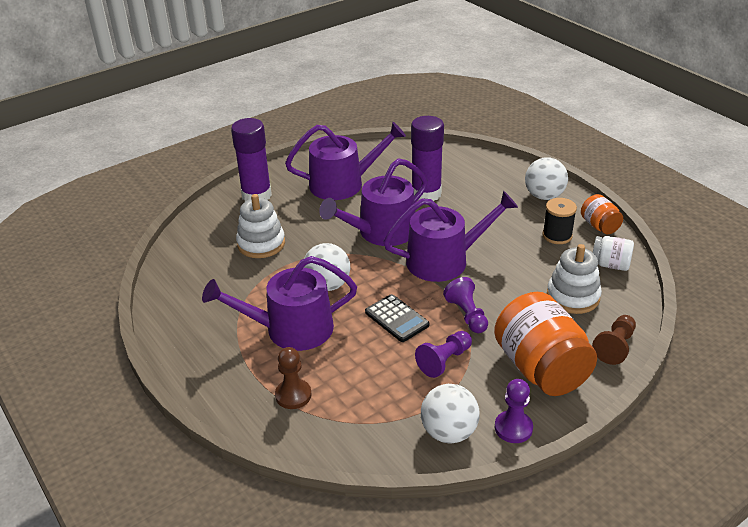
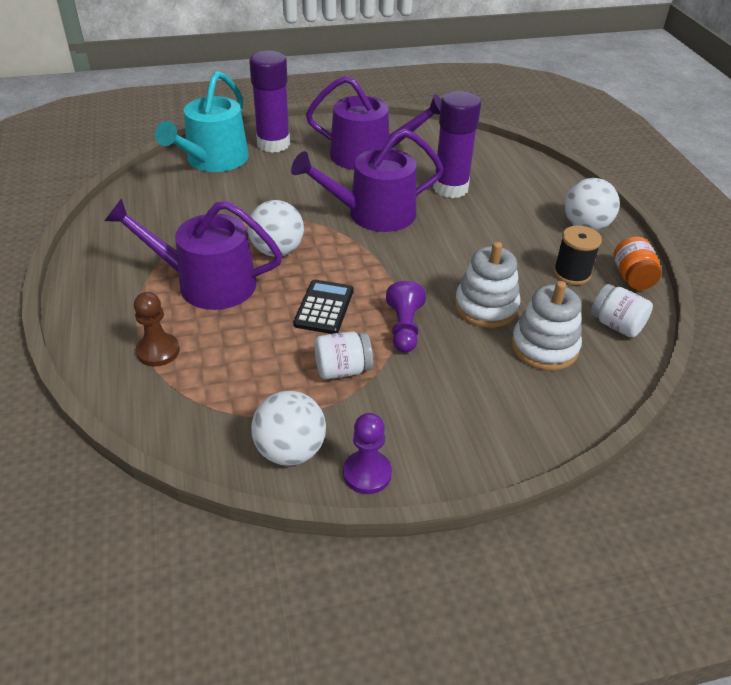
camera: 20 degrees right, 5 degrees up
white stacking toy [236,194,285,258] -> white stacking toy moved to [455,242,521,328]
black calculator [365,294,429,342] -> black calculator turned 150 degrees counterclockwise [294,280,354,334]
purple watering can [383,191,518,282] -> none
purple pawn [415,331,472,378] -> white jar [315,331,373,379]
orange jar [494,292,597,396] -> none
brown pawn [592,315,636,365] -> none
none -> turquoise watering can [155,71,249,172]

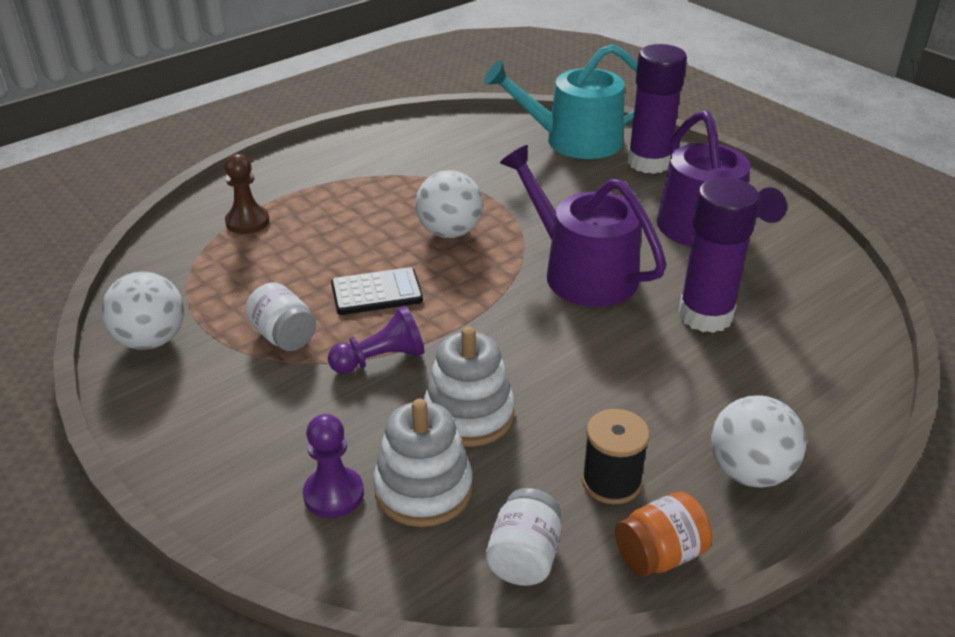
camera: 65 degrees right, 5 degrees down
purple watering can [104,198,282,310] -> none
purple pawn [343,413,392,494] -> purple pawn moved to [303,414,364,518]

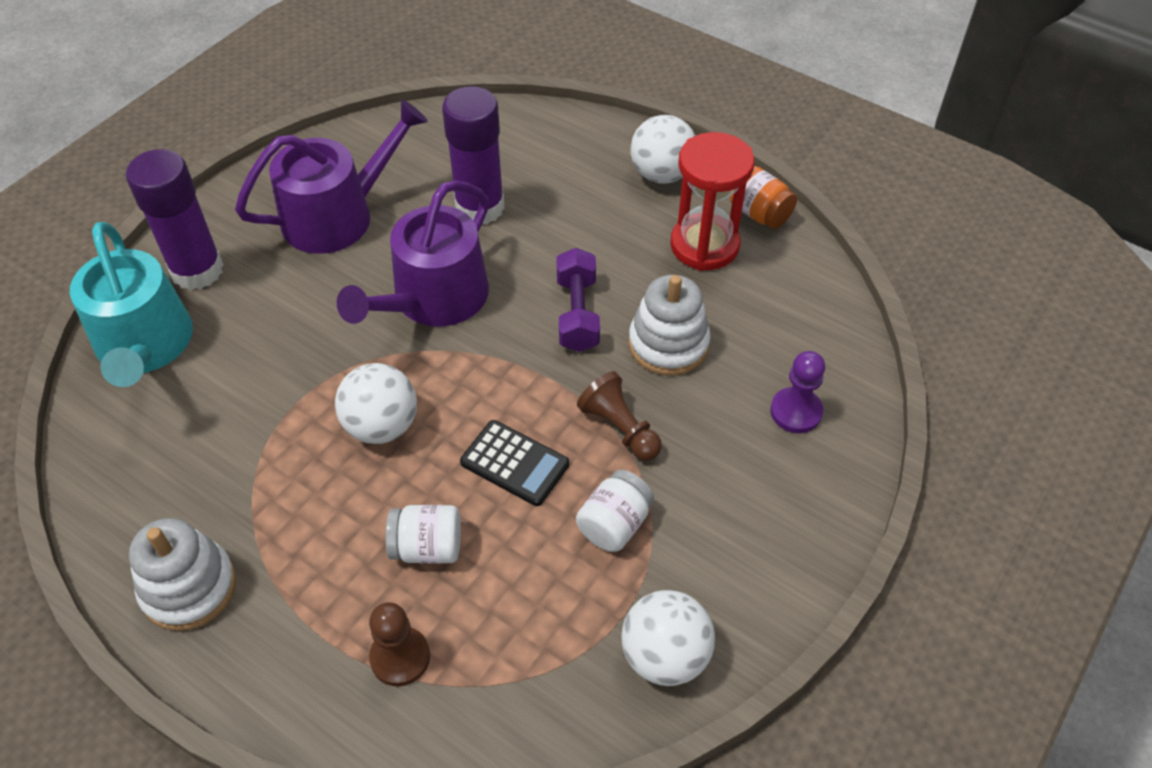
camera: 105 degrees left, 15 degrees up
purple pawn [328,306,424,374] -> brown pawn [577,371,662,461]
black calculator [331,267,423,315] -> black calculator turned 150 degrees clockwise [460,420,569,506]
white stacking toy [373,399,473,527] -> white stacking toy moved to [129,518,236,631]
white jar [486,488,561,586] -> white jar moved to [386,505,461,564]
black spool [582,409,650,504] -> red hourglass [670,132,755,271]
none -> purple dumbbell [556,248,600,352]

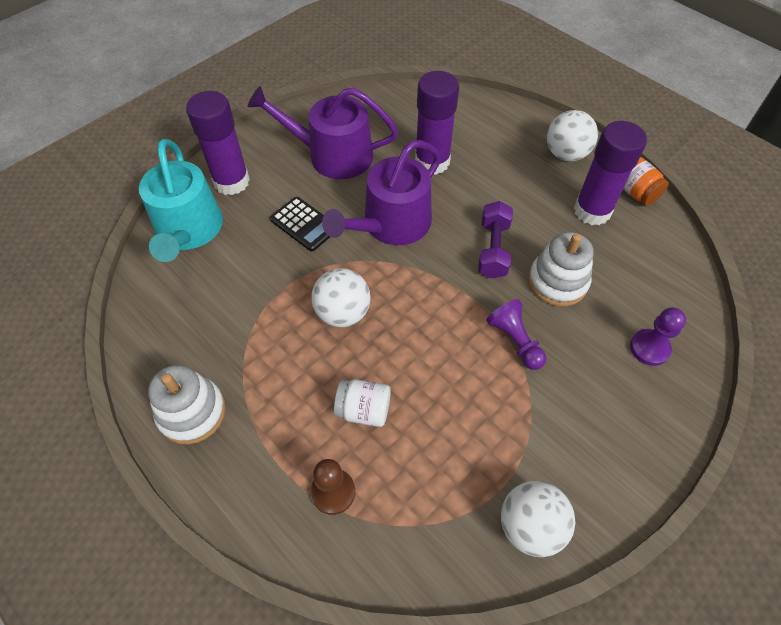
camera: 10 degrees right, 5 degrees up
purple watering can [235,100,428,254] -> purple watering can turned 150 degrees counterclockwise [247,86,398,179]
black calculator [460,420,569,506] -> black calculator moved to [270,197,330,251]
white jar [576,470,654,552] -> none
brown pawn [577,371,662,461] -> purple pawn [486,299,546,370]
red hourglass [670,132,755,271] -> purple glue stick [574,121,647,225]

